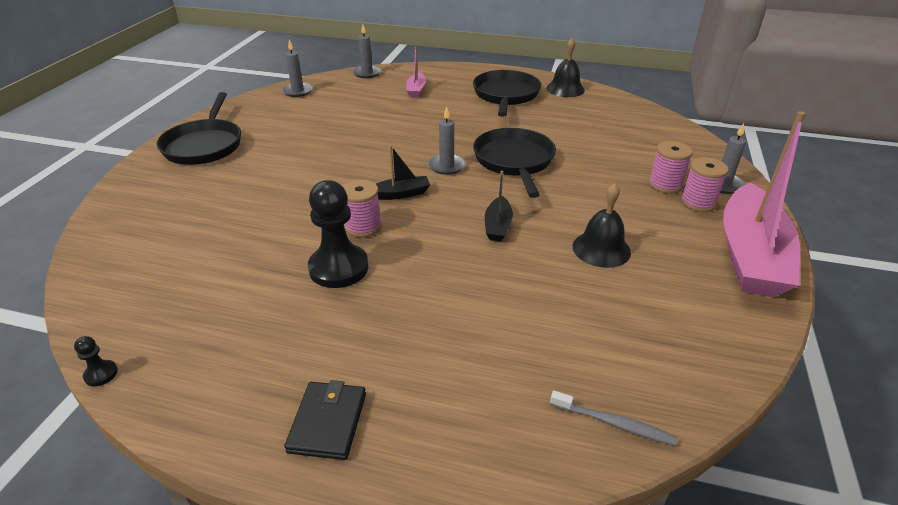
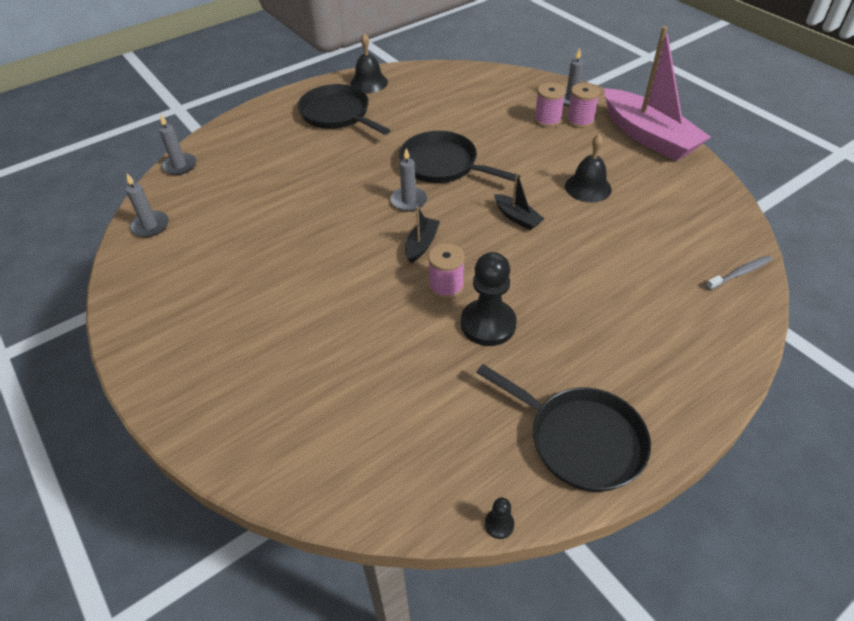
camera: 50 degrees left, 10 degrees up
black pan [156,92,241,165] -> black pan moved to [476,364,651,492]
black wallet [284,380,366,460] -> none
pink boat [406,47,426,98] -> none

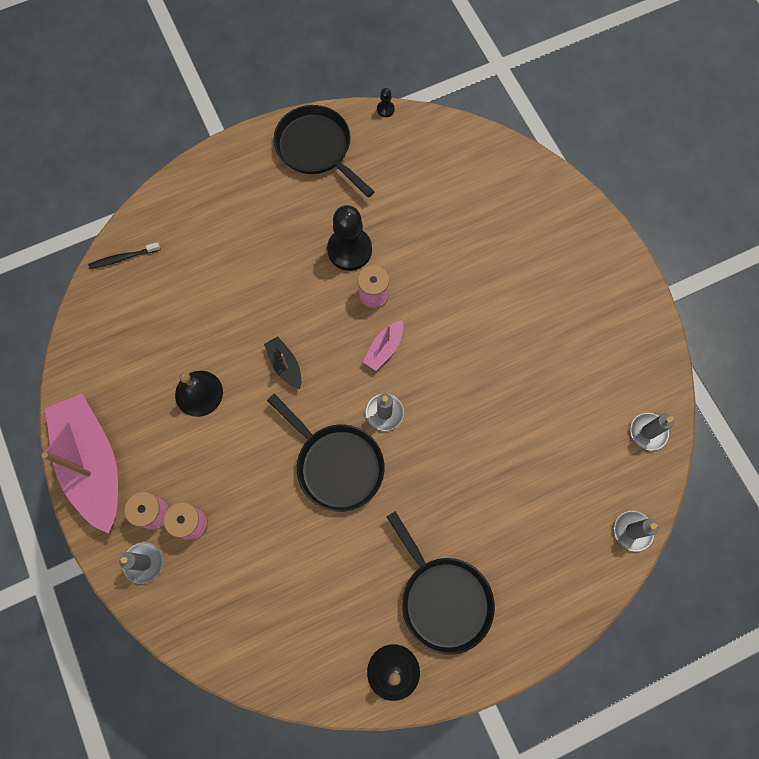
camera: 170 degrees left, 25 degrees up
black boat [405,206,440,263] -> pink boat [363,320,404,371]
grey toothbrush [706,255,772,290] -> black toothbrush [88,242,161,269]

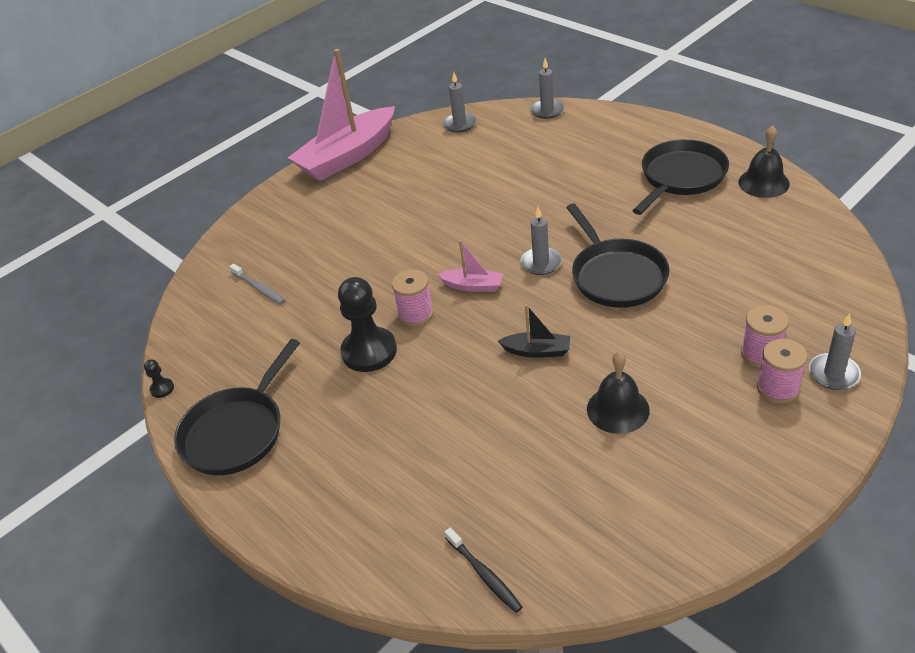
camera: 105 degrees left, 30 degrees down
pink boat [42,393,118,534] -> pink boat moved to [288,49,395,181]
black boat [264,336,301,389] -> black boat turned 120 degrees counterclockwise [498,305,570,358]
black pan [267,394,384,512] -> black pan turned 135 degrees clockwise [566,203,669,308]
none -> grey toothbrush [229,263,285,304]

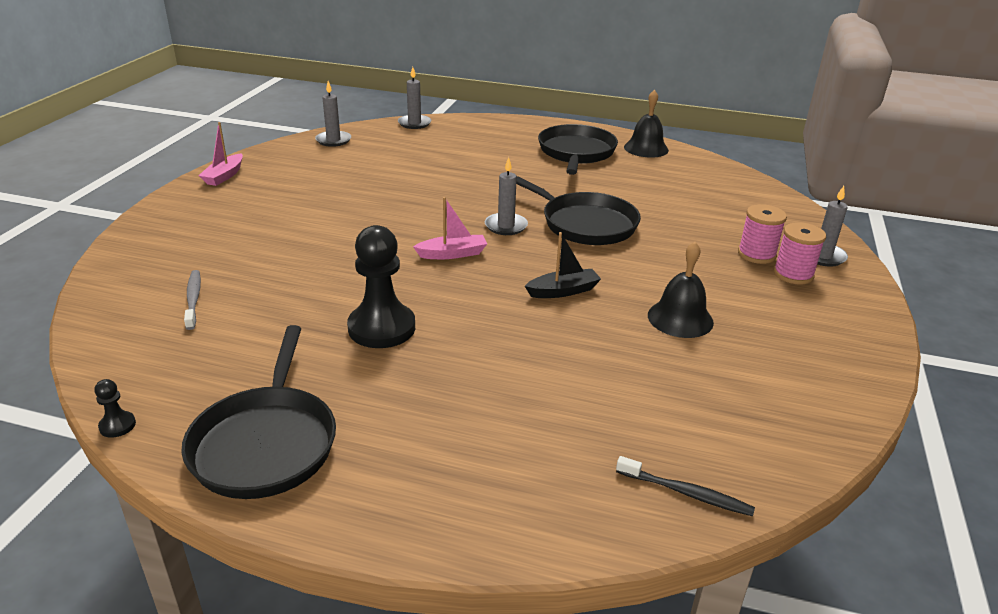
camera: 35 degrees left, 10 degrees down
grey toothbrush [229,263,285,304] -> grey toothbrush turned 120 degrees counterclockwise [184,270,201,330]
pink boat [288,49,395,181] -> pink boat [198,122,243,186], size x0.43
pink spool [392,269,434,326] -> none

